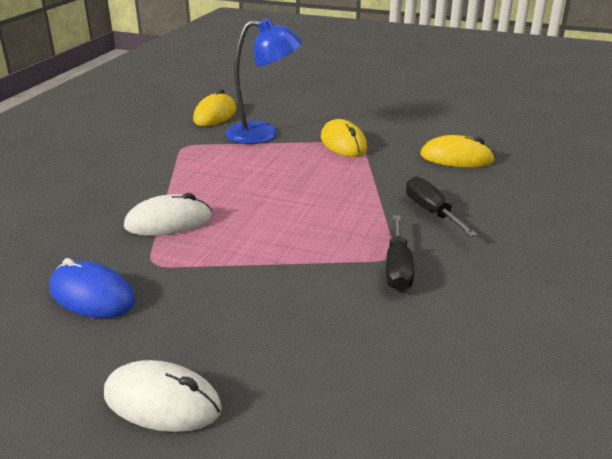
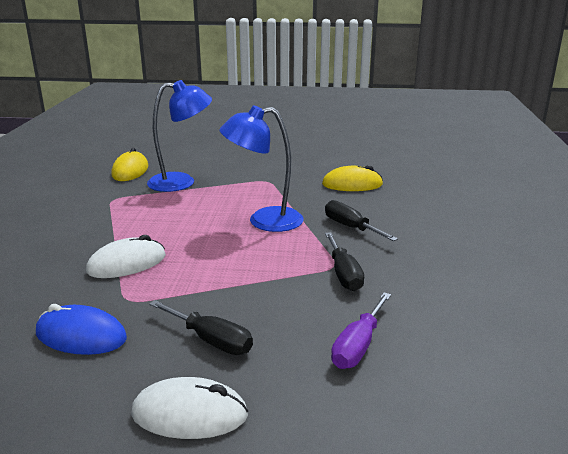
camera: 15 degrees left, 5 degrees down
yellow mouse [321,119,367,157] -> none
none -> black screwdriver [149,300,253,355]
none -> blue lamp [219,105,304,232]
none -> purple screwdriver [331,292,391,369]

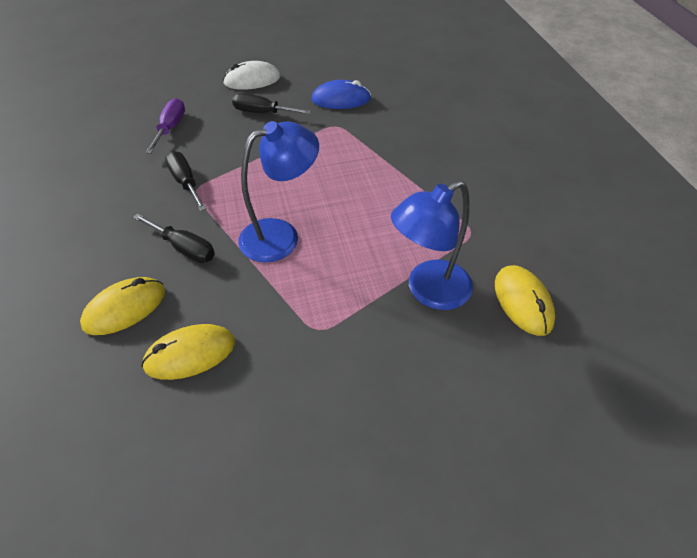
camera: 160 degrees right, 25 degrees up
white mouse [86,235,166,278] -> none
none -> yellow mouse [80,277,165,335]

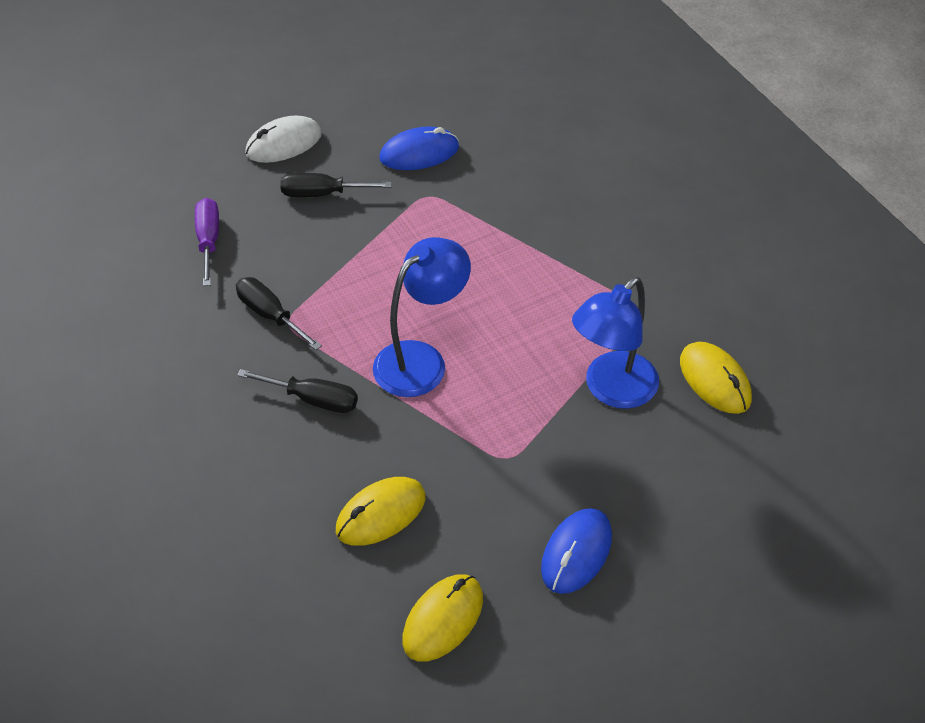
camera: 15 degrees left, 0 degrees up
yellow mouse [80,277,165,335] -> yellow mouse moved to [402,574,483,661]
none -> blue mouse [541,508,612,594]

